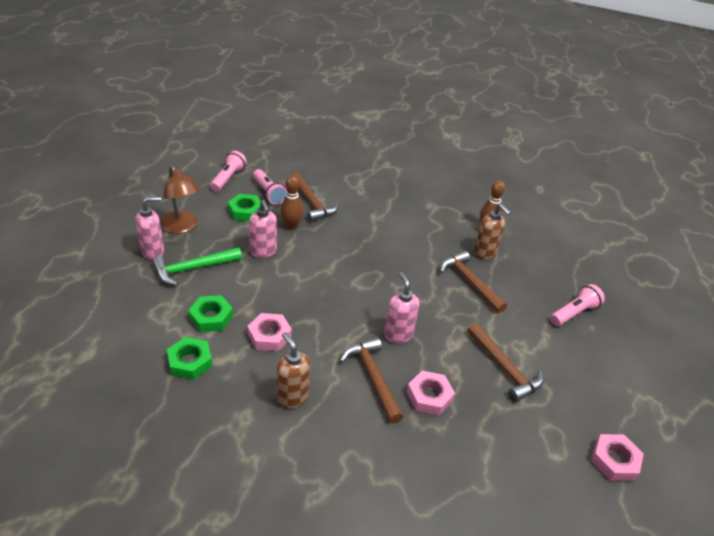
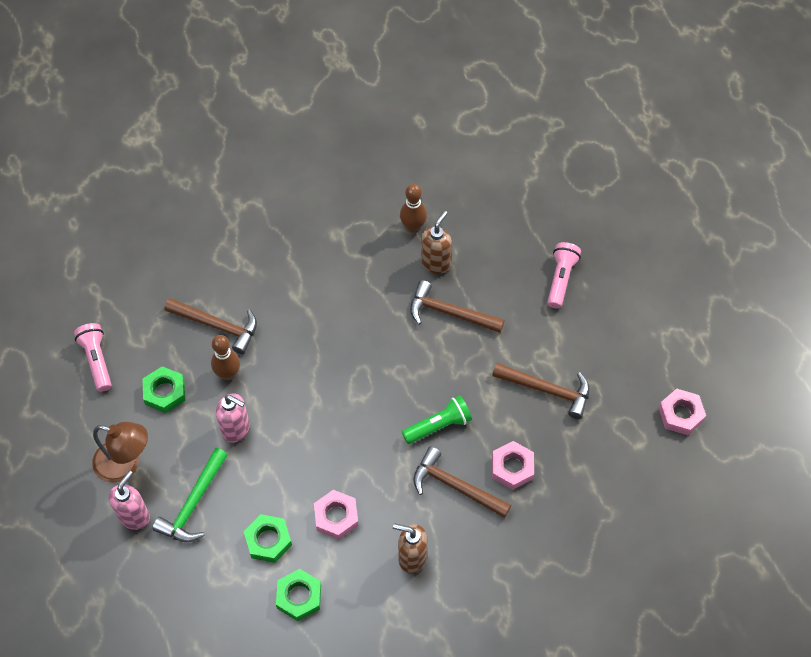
camera: 35 degrees left, 20 degrees up
pink flashlight [253,169,287,205] -> none
pink soap dispenser [384,272,419,344] -> green flashlight [402,396,472,444]
brown soap dispenser [474,203,511,260] -> brown soap dispenser turned 75 degrees counterclockwise [421,211,452,274]

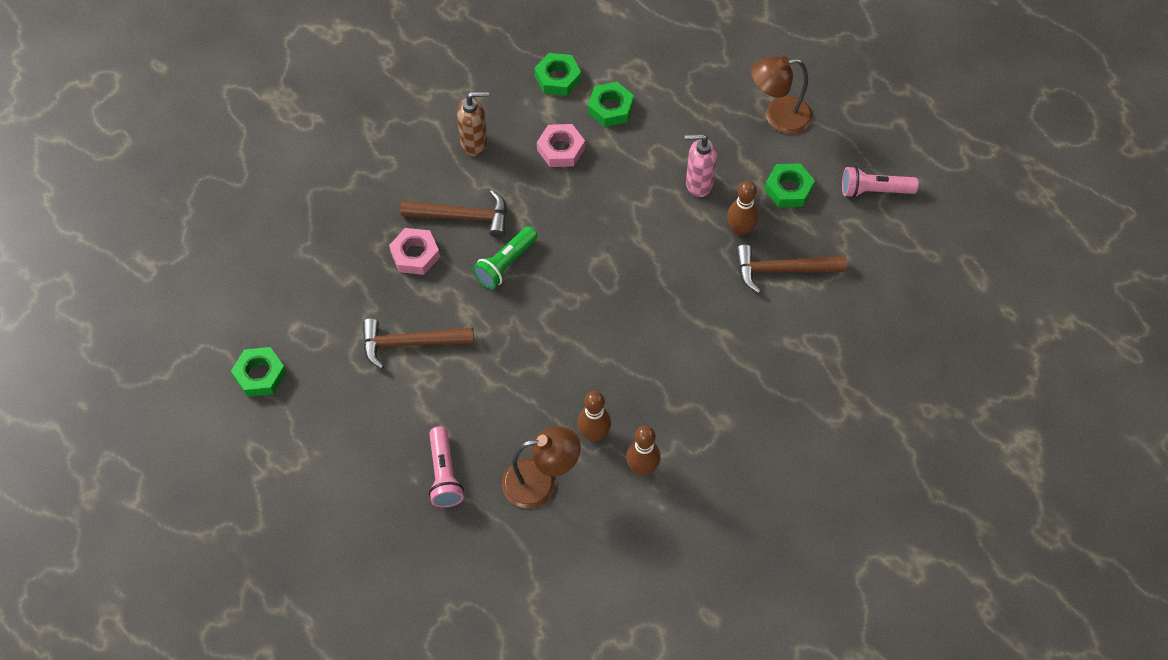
camera: 155 degrees right, 0 degrees up
pink flashlight [74,323,112,392] -> pink flashlight turned 135 degrees clockwise [842,166,919,198]
pink soap dispenser [109,470,150,530] -> none
green hammer [152,448,228,542] -> none
brown hammer [410,280,505,333] -> none
brown soap dispenser [421,211,452,274] -> brown bowling pin [577,391,611,442]
pink nut [659,389,706,435] -> green nut [231,347,287,397]
none -> brown lamp [502,427,581,508]

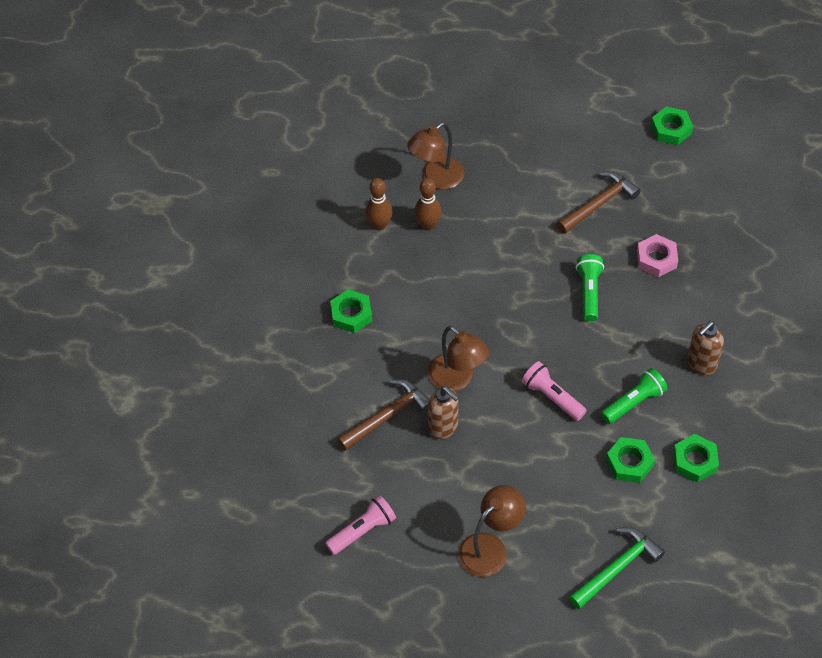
camera: 145 degrees right, 5 degrees down
brown hammer [401,190,507,238] -> none
pink flashlight [429,426,464,508] -> pink flashlight moved to [521,361,587,421]
pink nut [537,124,585,167] -> green flashlight [601,368,668,424]
pink soap dispenser [685,134,717,197] -> none
brown bowling pin [727,181,759,236] -> brown soap dispenser [428,386,459,439]
green nut [764,163,815,207] -> green nut moved to [330,289,372,333]
none -> brown lamp [428,325,489,391]
none -> green hammer [569,527,665,609]

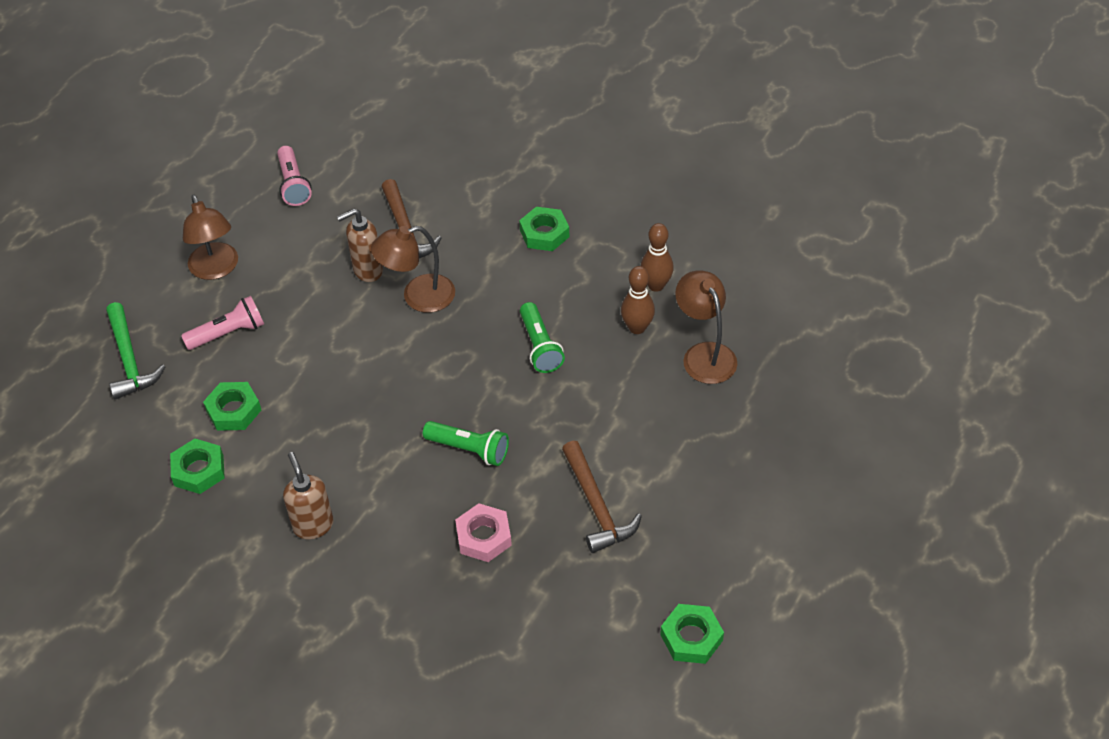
camera: 110 degrees right, 5 degrees down
pink flashlight [521,361,587,421] -> pink flashlight moved to [181,296,264,350]
green flashlight [601,368,668,424] -> green flashlight moved to [520,302,565,373]

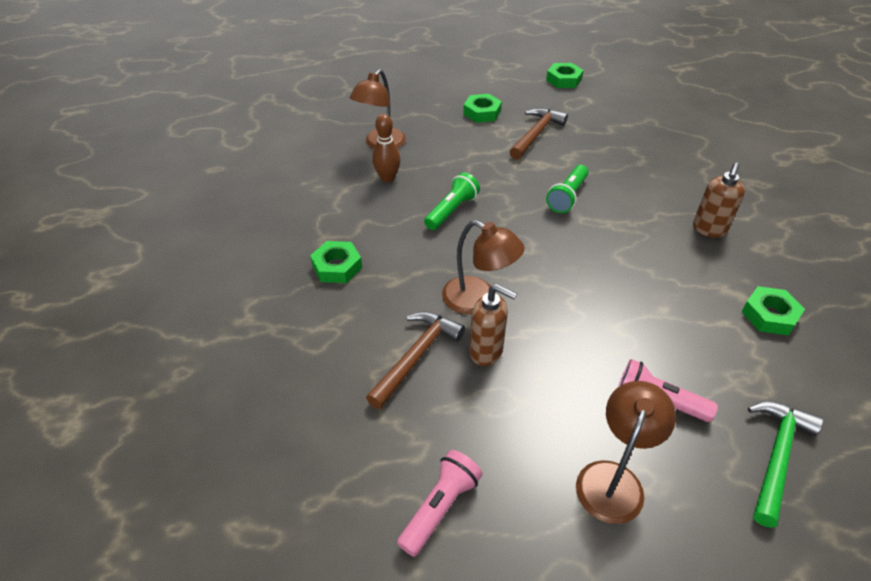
camera: 130 degrees left, 5 degrees down
green nut [203,382,261,431] -> green nut moved to [463,94,502,123]
green flashlight [423,421,509,466] -> green flashlight turned 135 degrees counterclockwise [546,165,589,213]
pink nut [455,503,512,562] -> none
brown bowling pin [641,223,674,292] -> none

